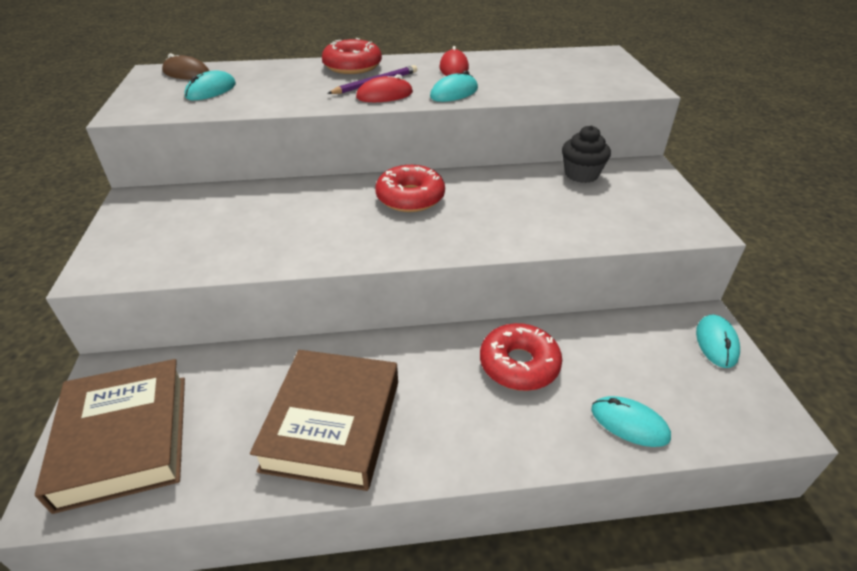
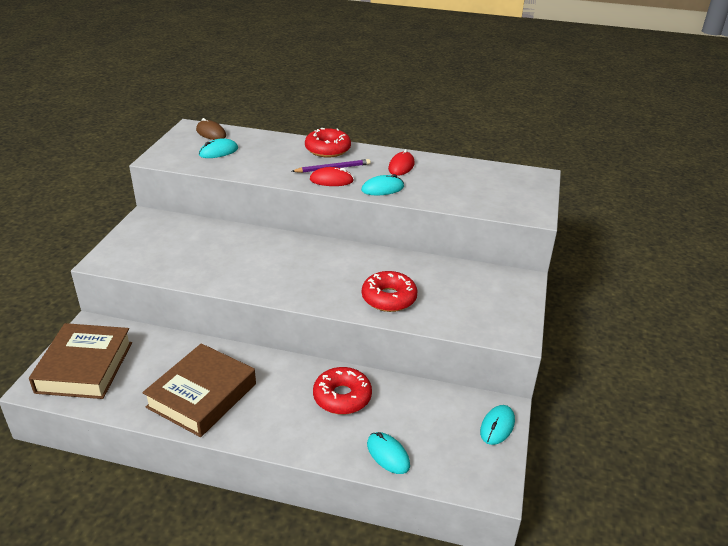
camera: 20 degrees right, 5 degrees down
red donut [375,165,445,212] -> red donut moved to [362,271,417,312]
black cupcake [562,125,611,183] -> none

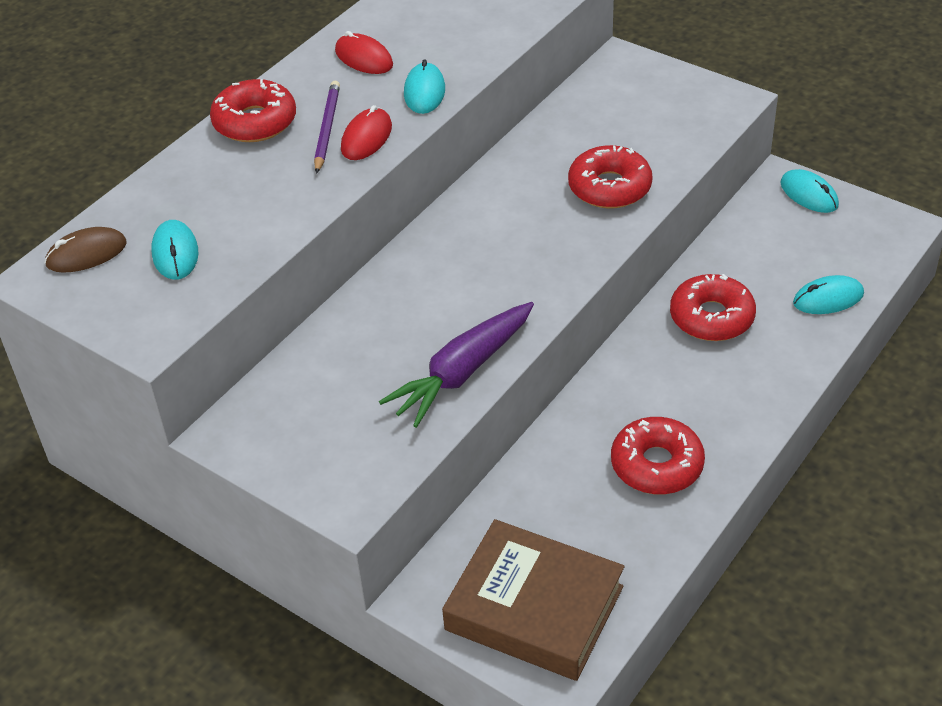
camera: 65 degrees left, 10 degrees up
brown book [142,343,256,437] -> red donut [611,417,705,495]
none -> purple carrot [379,302,534,428]

